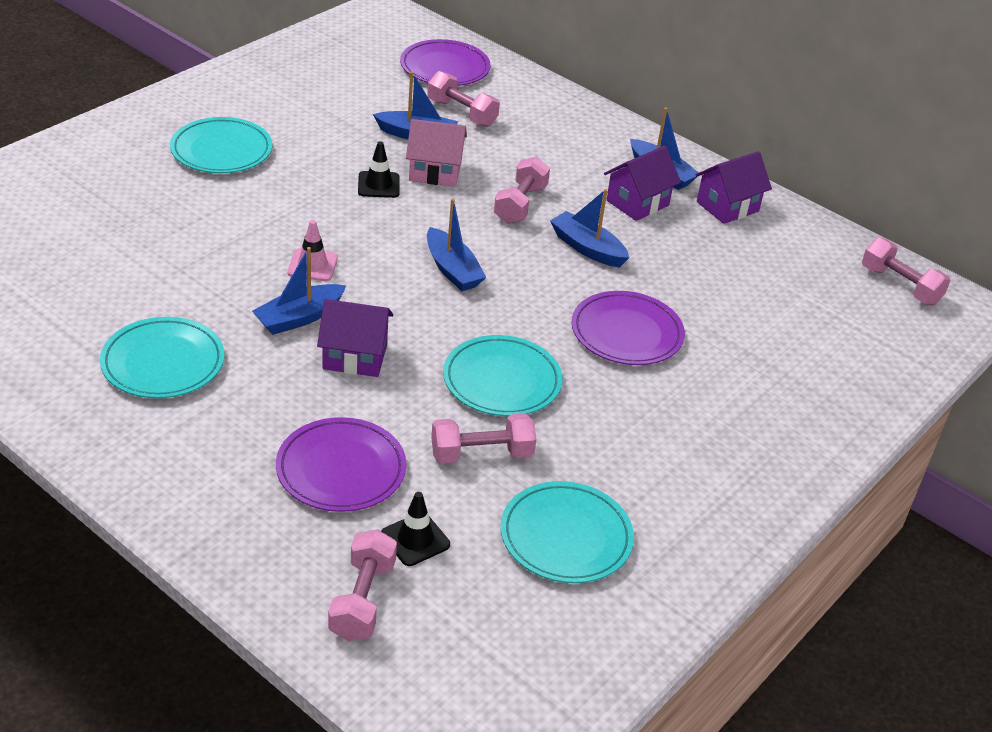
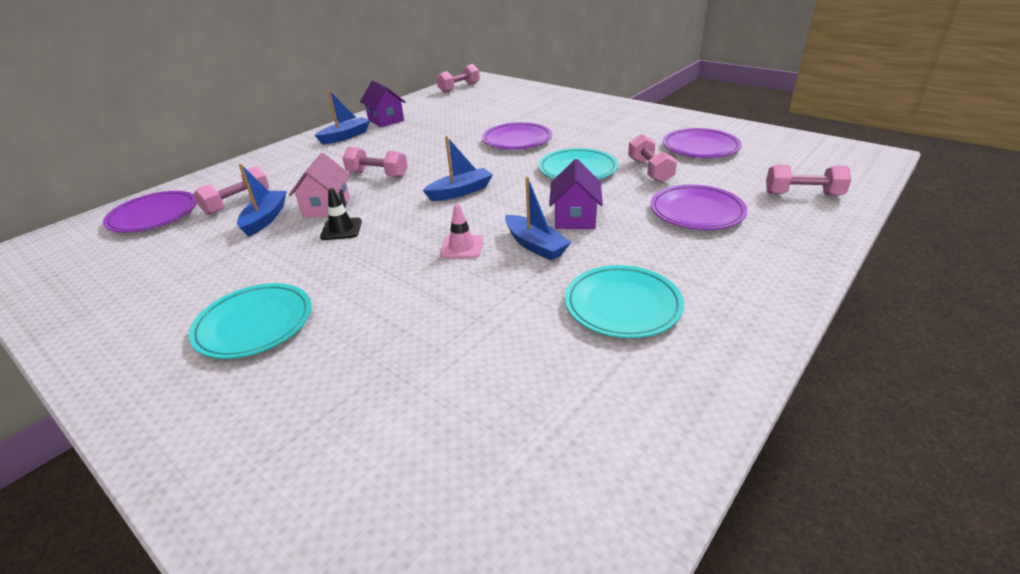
camera: 85 degrees left, 5 degrees down
black traffic cone [381,492,450,566] -> none
turquoise plate [501,481,634,583] -> purple plate [663,128,742,158]
blue boat [550,189,629,268] -> none
purple house [604,146,681,221] -> none

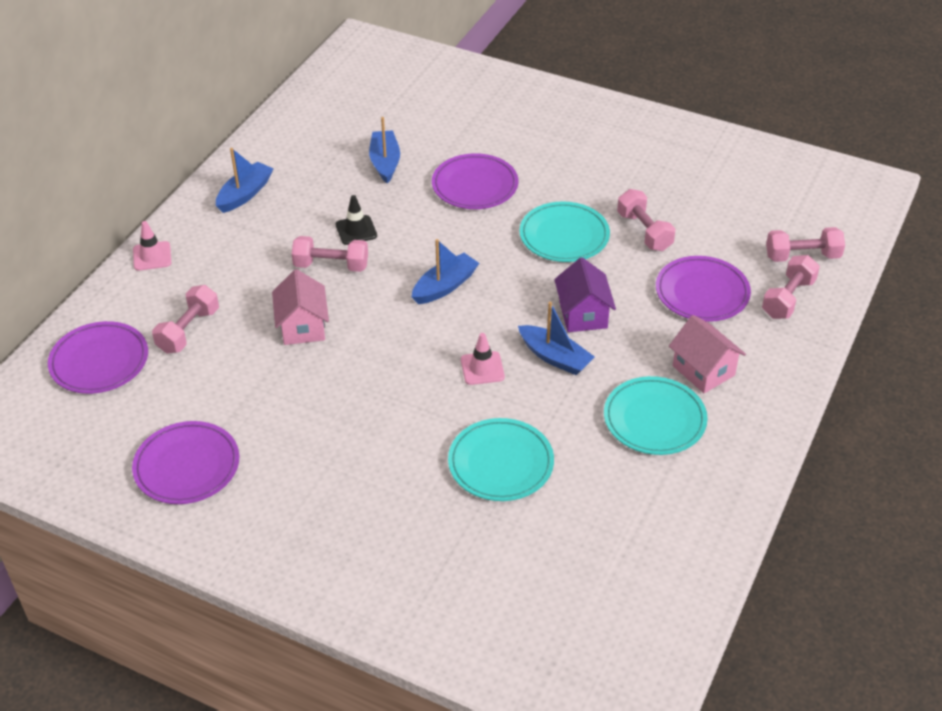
camera: 15 degrees left, 10 degrees up
turquoise plate [189,283,312,359] -> turquoise plate moved to [448,418,554,501]
blue boat [237,164,287,237] -> blue boat moved to [369,117,400,183]
black traffic cone [320,188,362,240] -> black traffic cone moved to [336,195,377,245]
purple house [360,80,405,127] -> none
pink dumbbell [437,64,480,93] -> pink dumbbell moved to [762,255,820,319]
purple plate [663,128,742,158] -> purple plate moved to [132,421,239,504]
none -> pink traffic cone [133,221,171,271]
none -> pink house [669,315,746,393]

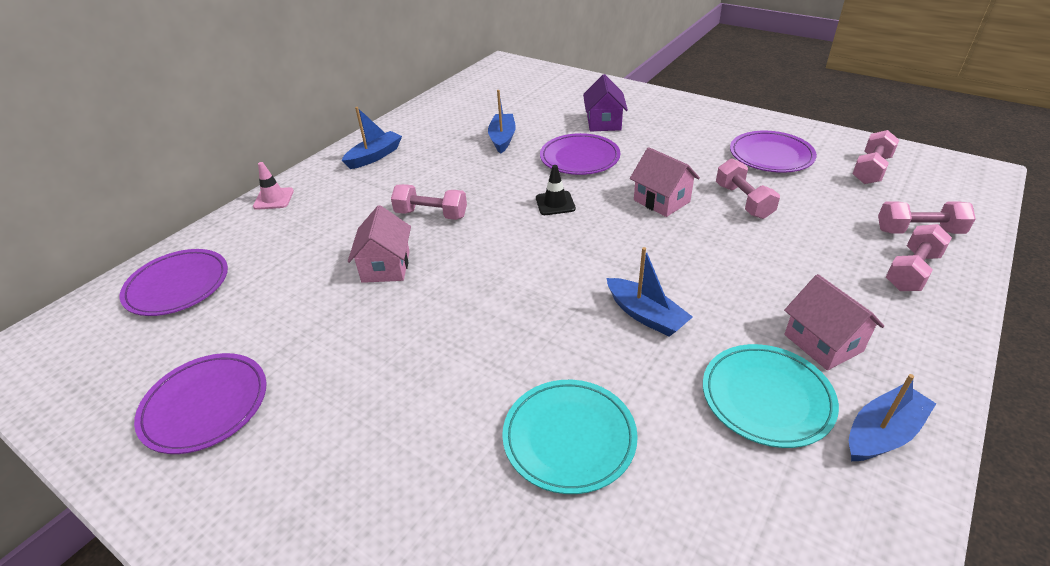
camera: 10 degrees right, 5 degrees down
pink dumbbell [152,285,219,354] -> pink dumbbell moved to [852,130,899,184]
black traffic cone [336,195,377,245] -> black traffic cone moved to [536,165,576,215]
blue boat [412,239,479,304] -> blue boat moved to [849,374,936,461]
pink traffic cone [461,333,505,385] -> none
turquoise plate [519,201,610,262] -> pink house [630,147,700,217]
purple house [554,257,616,332] -> purple house moved to [583,74,628,132]
purple plate [656,256,751,322] -> purple plate moved to [730,131,817,173]

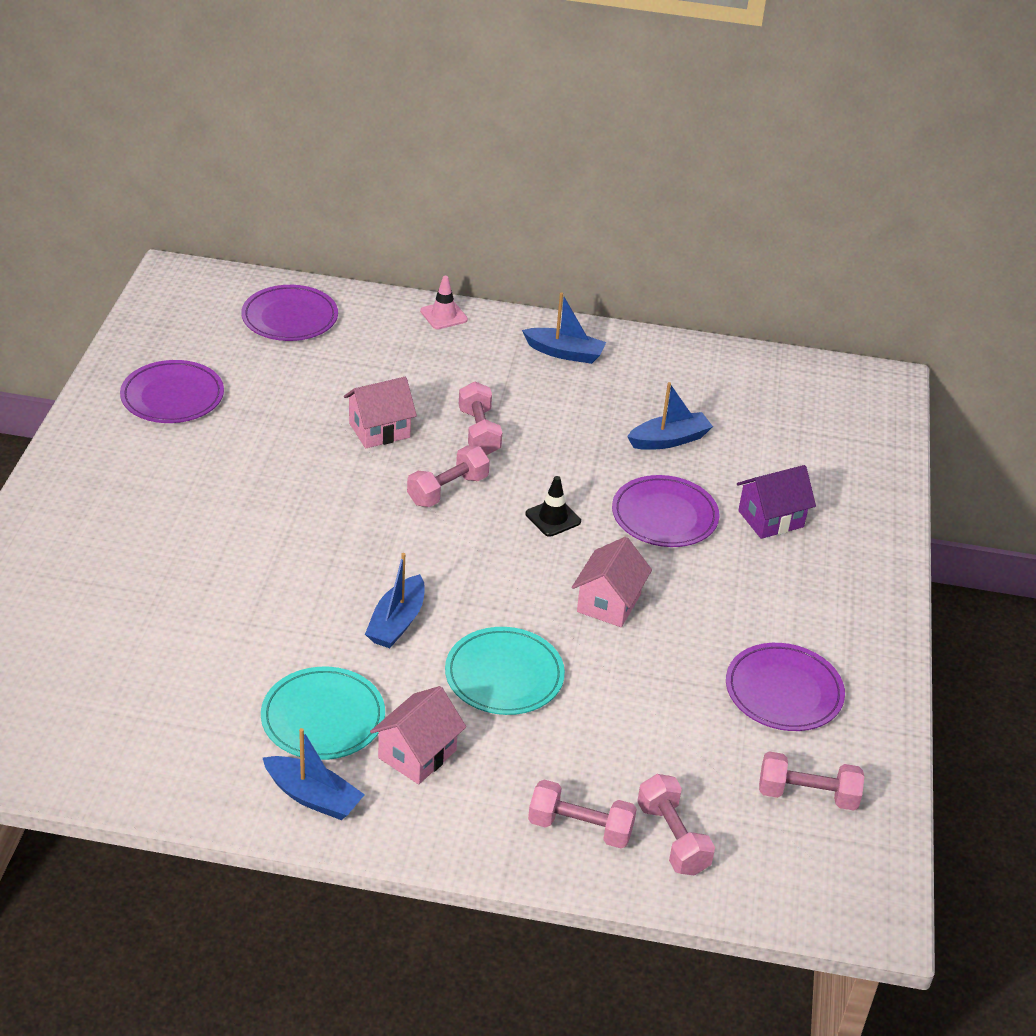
camera: 60 degrees right, 0 degrees up
turquoise plate [502,380,638,494] -> turquoise plate moved to [445,627,565,715]
pink dumbbell [716,158,780,219] -> pink dumbbell moved to [407,446,490,507]

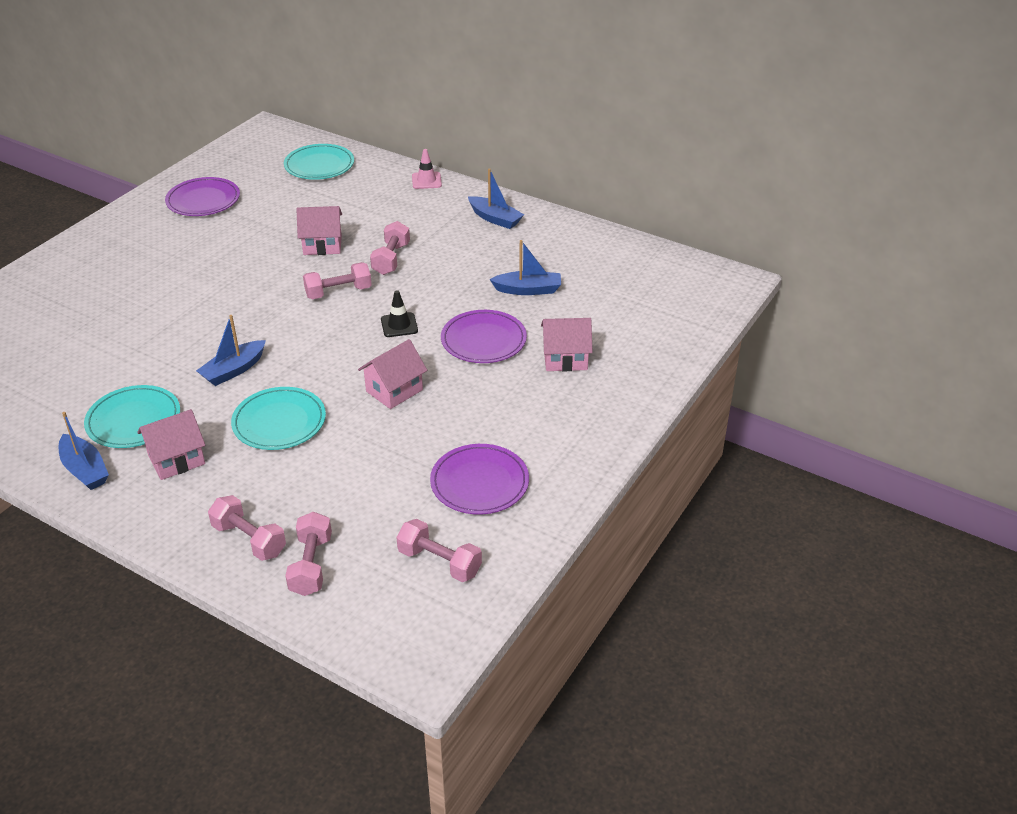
camera: 25 degrees right, 0 degrees up
purple plate [241,285,338,341] -> turquoise plate [284,144,354,180]
purple house [737,465,816,539] -> pink house [541,318,593,371]

